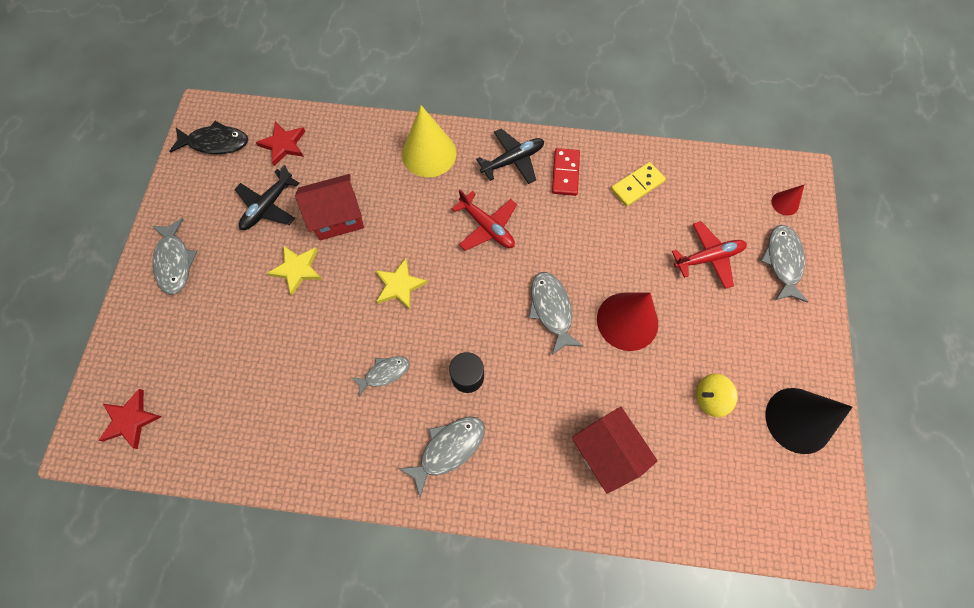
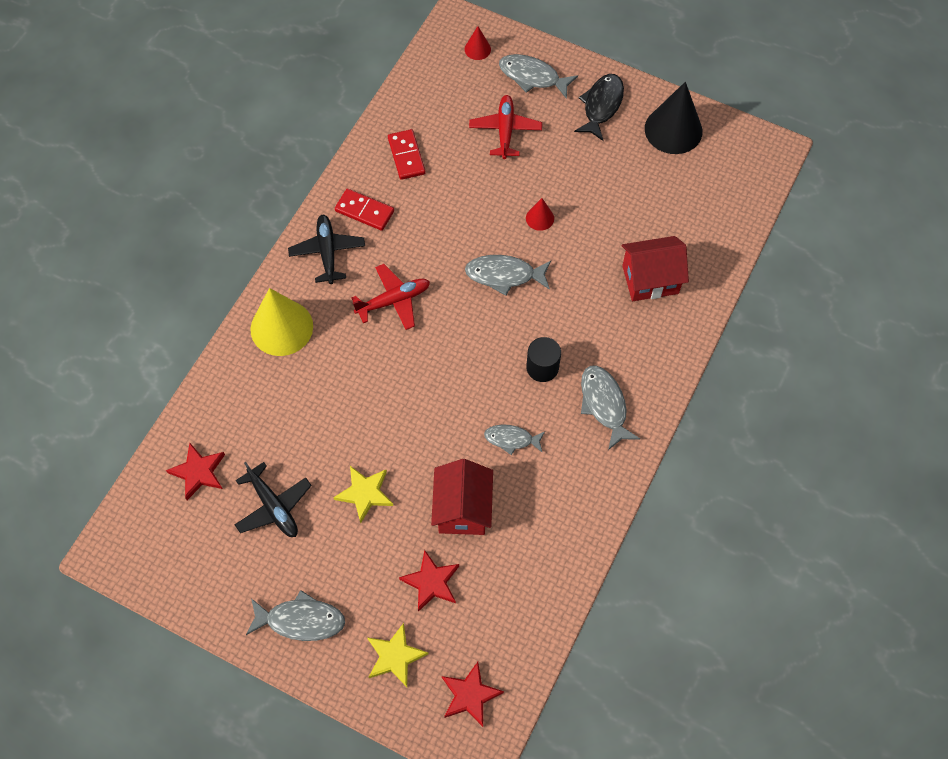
camera: 70 degrees left, 5 degrees down
black fish [169,121,248,154] -> black fish moved to [574,74,624,141]
red house [295,174,364,240] -> red house moved to [431,459,493,535]
grey fish [351,356,410,397] -> grey fish turned 75 degrees counterclockwise [484,424,545,455]
yellow star [375,258,428,310] -> yellow star moved to [367,623,428,687]
red cone [597,293,658,351] -> red cone [526,198,554,231], size x0.48
yellow domino [611,162,666,207] -> red domino [388,129,425,180]
yellow spinning top [696,374,738,417] -> none
none -> red star [399,550,459,612]

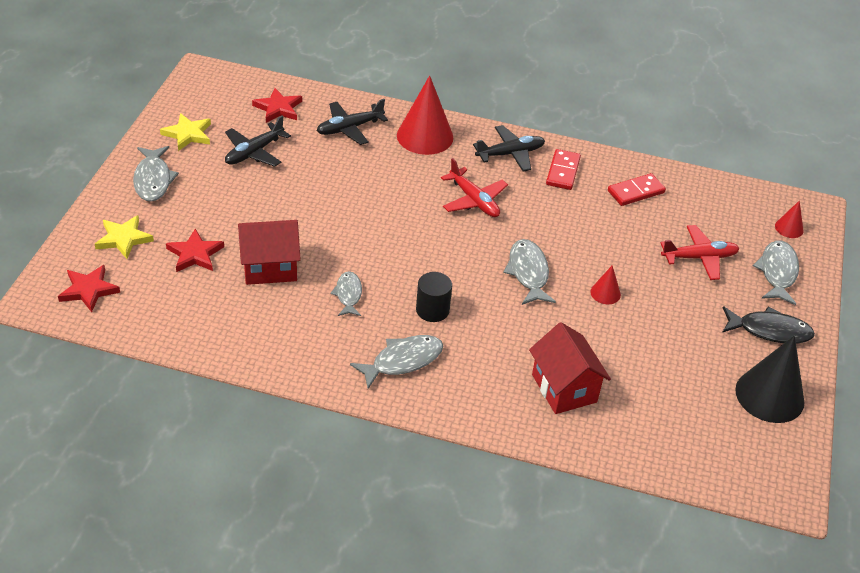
camera: 75 degrees right, 20 degrees down
yellow cone [250,288,313,356] -> red cone [397,75,453,155]
yellow star [333,466,393,523] -> yellow star moved to [160,113,211,151]
none -> black plane [317,99,388,145]

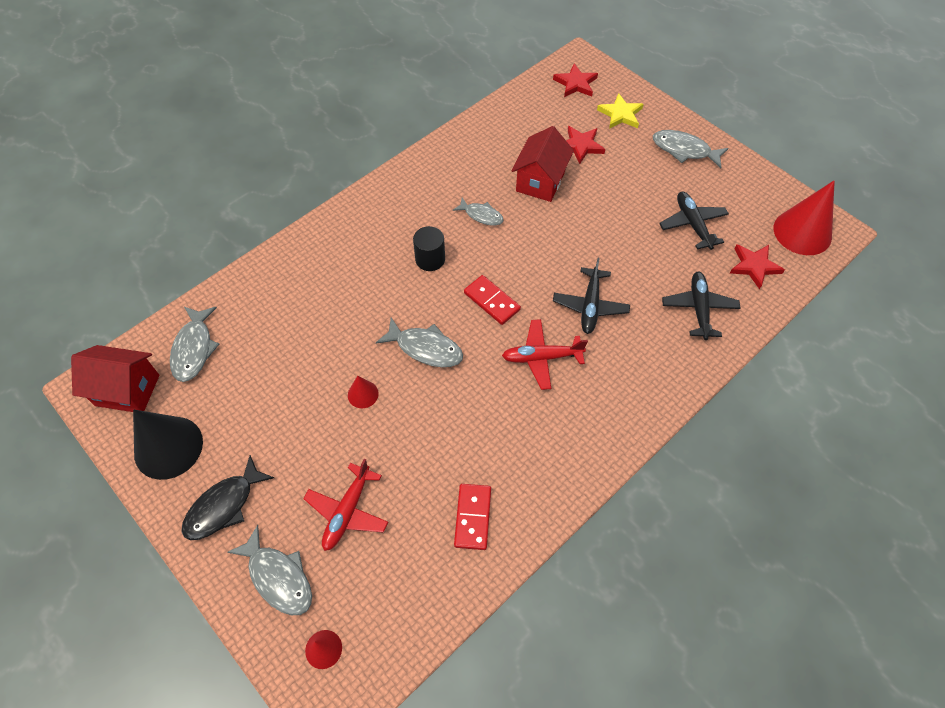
camera: 125 degrees right, 15 degrees up
yellow star [160,113,211,151] -> none
grey fish [350,335,443,389] -> grey fish moved to [170,307,219,382]
red cone [397,75,453,155] -> red cone moved to [774,180,835,255]
black plane [473,125,545,172] -> black plane moved to [553,258,630,334]
red house [529,322,611,414] -> red house moved to [71,345,159,412]
red domino [546,149,581,190] -> red domino moved to [464,275,521,325]

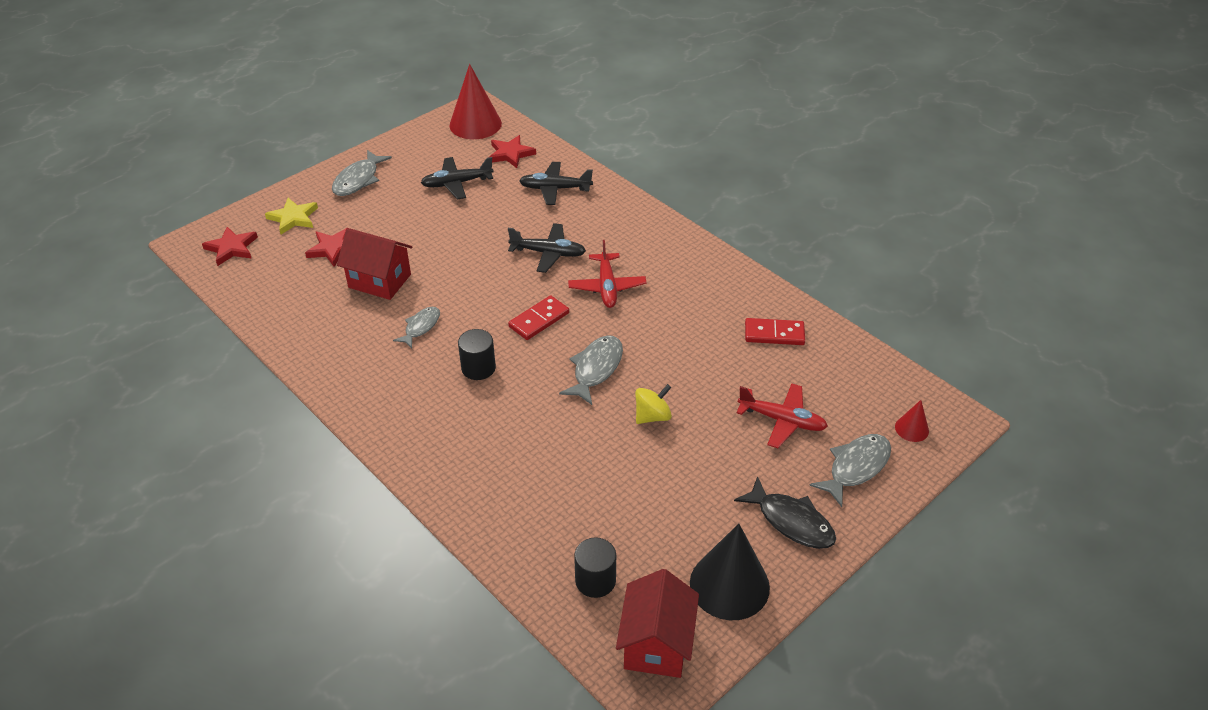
camera: 90 degrees left, 15 degrees down
grey fish [170,307,219,382] -> black cylinder [574,537,616,598]
red cone [348,376,379,408] -> yellow spinning top [635,384,672,424]

